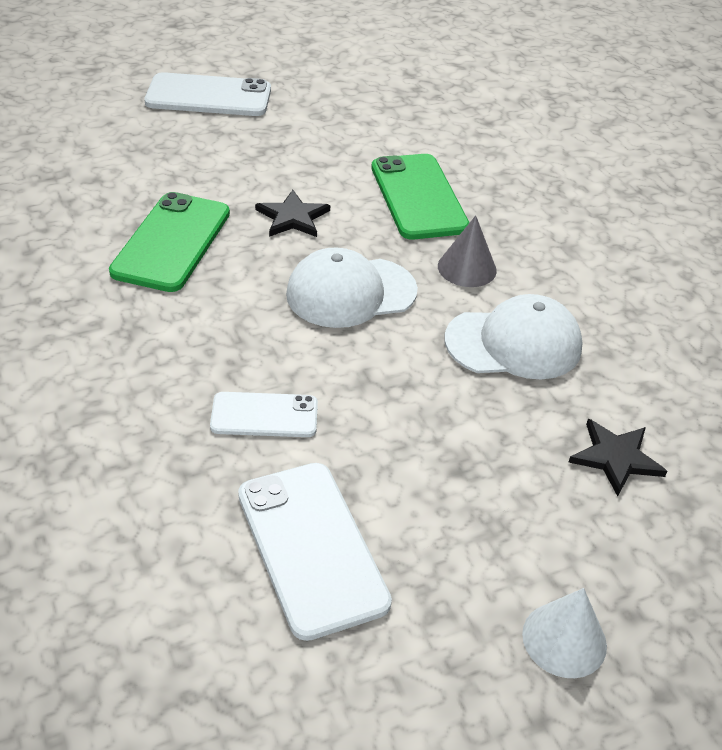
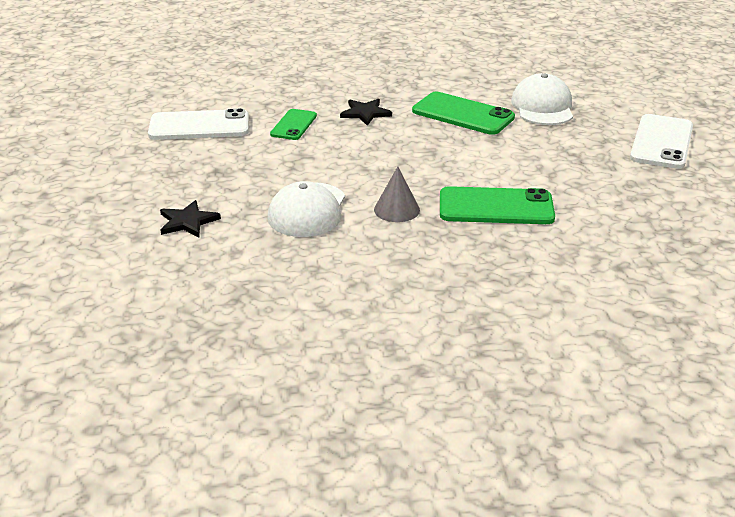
camera: 110 degrees right, 10 degrees down
white phone [210,392,318,437] -> green phone [270,109,317,140]
black star [255,190,330,237] -> black star moved to [340,99,392,126]
white cap [286,247,418,328] -> white cap moved to [511,73,573,125]
white cone [522,588,607,678] -> none

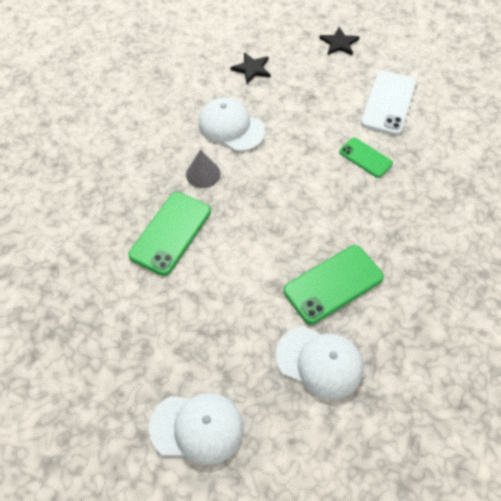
camera: 115 degrees right, 25 degrees up
black star [340,99,392,126] -> black star moved to [319,27,359,56]
white phone [630,114,693,169] -> white cap [149,393,244,465]

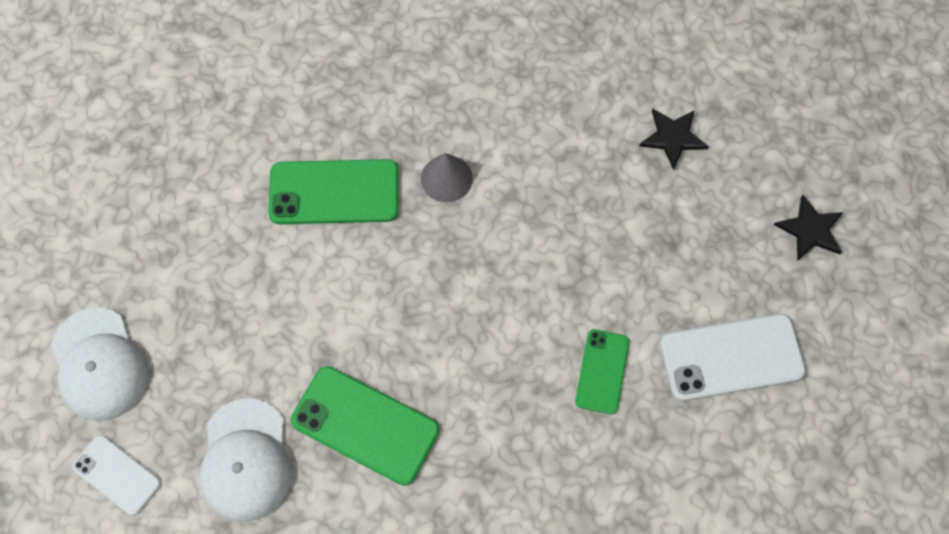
camera: 60 degrees right, 10 degrees up
white cap [199,97,265,151] -> none
none -> white phone [72,435,161,516]

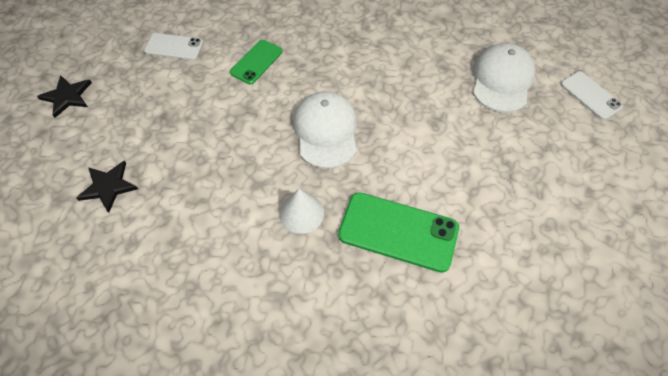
camera: 160 degrees left, 10 degrees down
white cap [51,308,149,421] -> white cap moved to [293,91,357,168]
green phone [291,366,439,486] -> none
grey cone [421,153,473,202] -> white cone [279,189,324,234]
white phone [660,314,806,401] -> white phone [144,33,203,60], size x0.60

